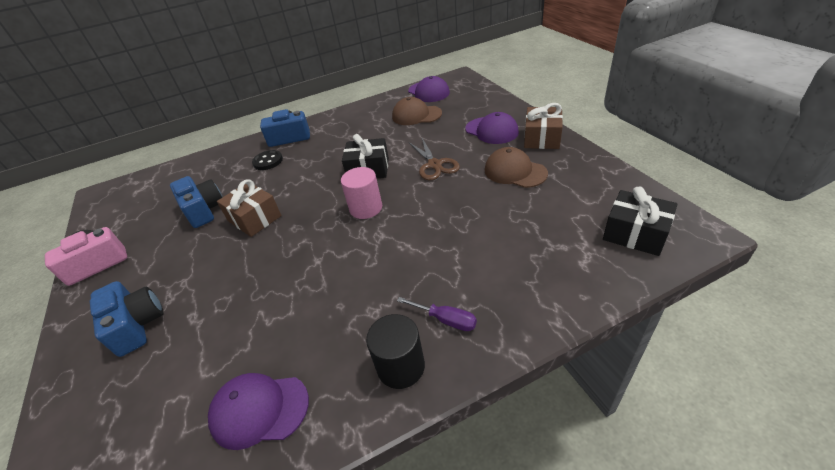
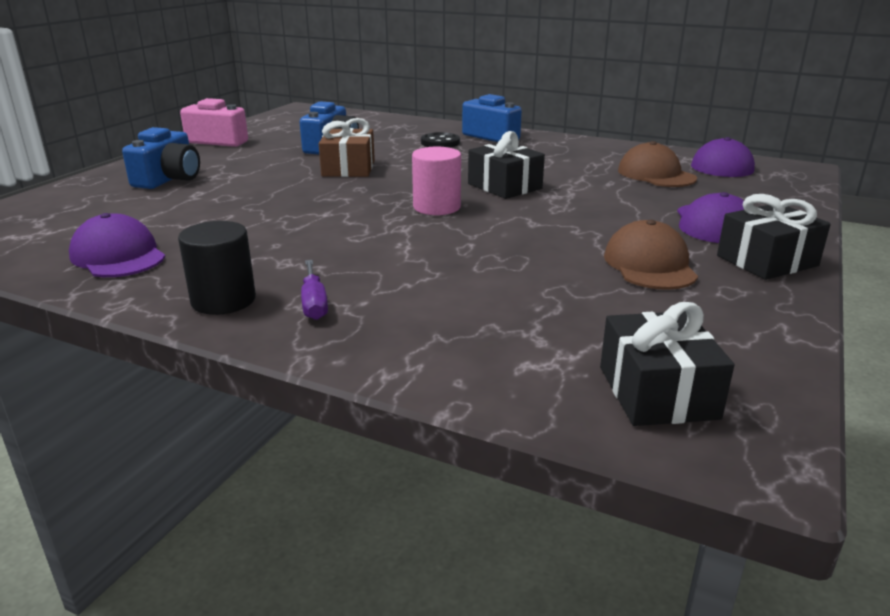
camera: 45 degrees right, 15 degrees down
brown scissors [409,138,460,180] -> none
brown gift [524,103,563,149] -> black gift [717,194,831,280]

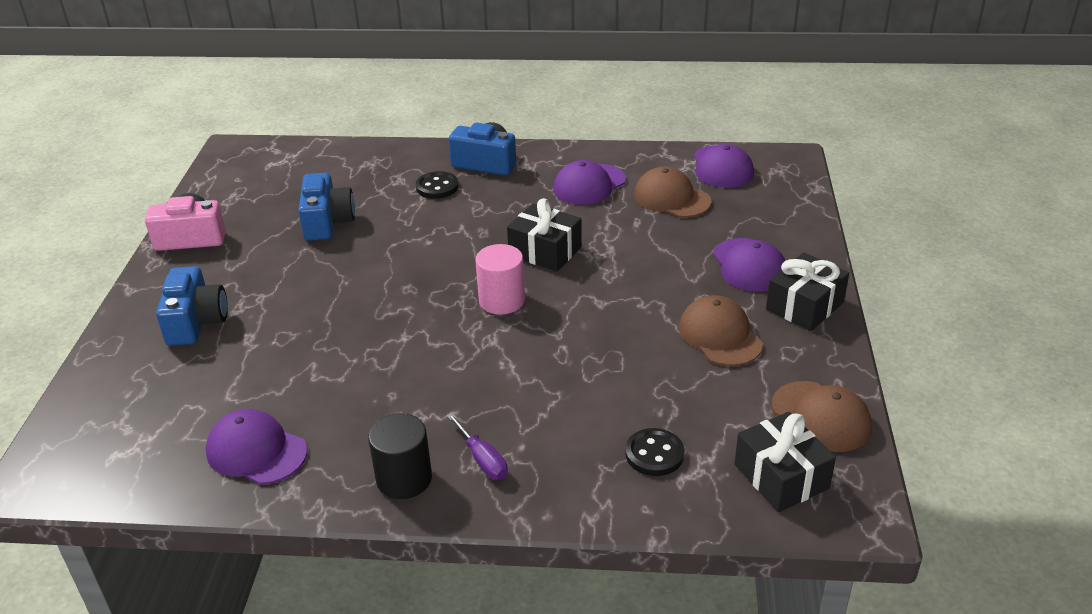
camera: 20 degrees left, 10 degrees up
brown gift [319,118,375,177] -> none
none -> purple cap [553,160,626,205]
none -> black button [625,428,684,476]
none -> brown cap [772,381,872,452]

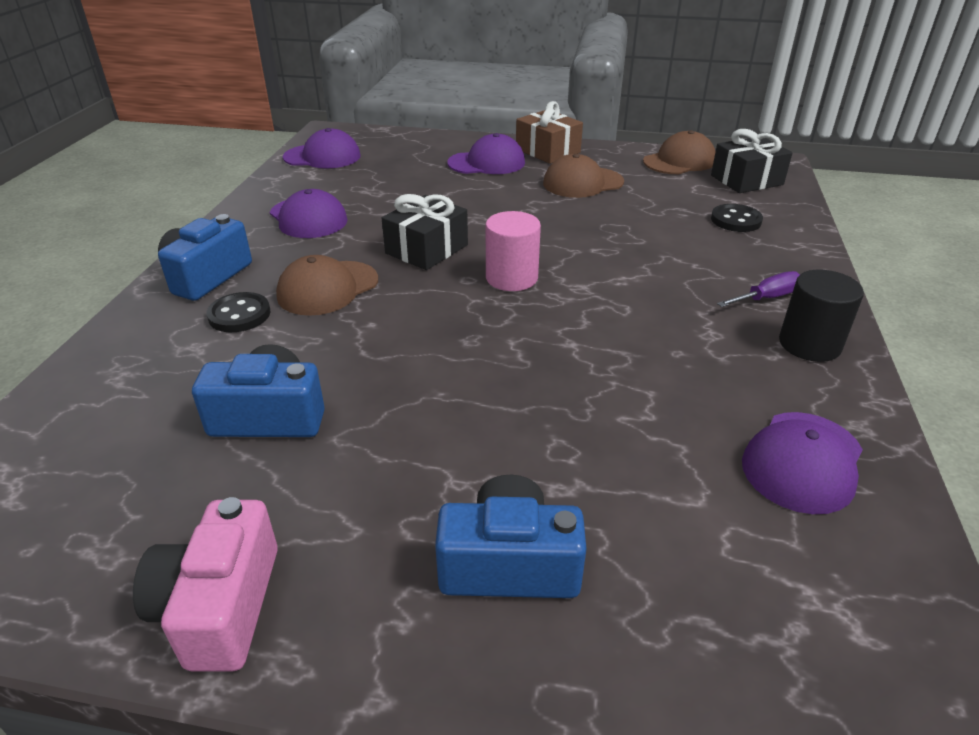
camera: 85 degrees left, 0 degrees up
brown cap [634,166,712,218] -> brown cap moved to [276,255,378,316]
black gift [766,253,849,331] -> brown gift [516,101,583,164]

